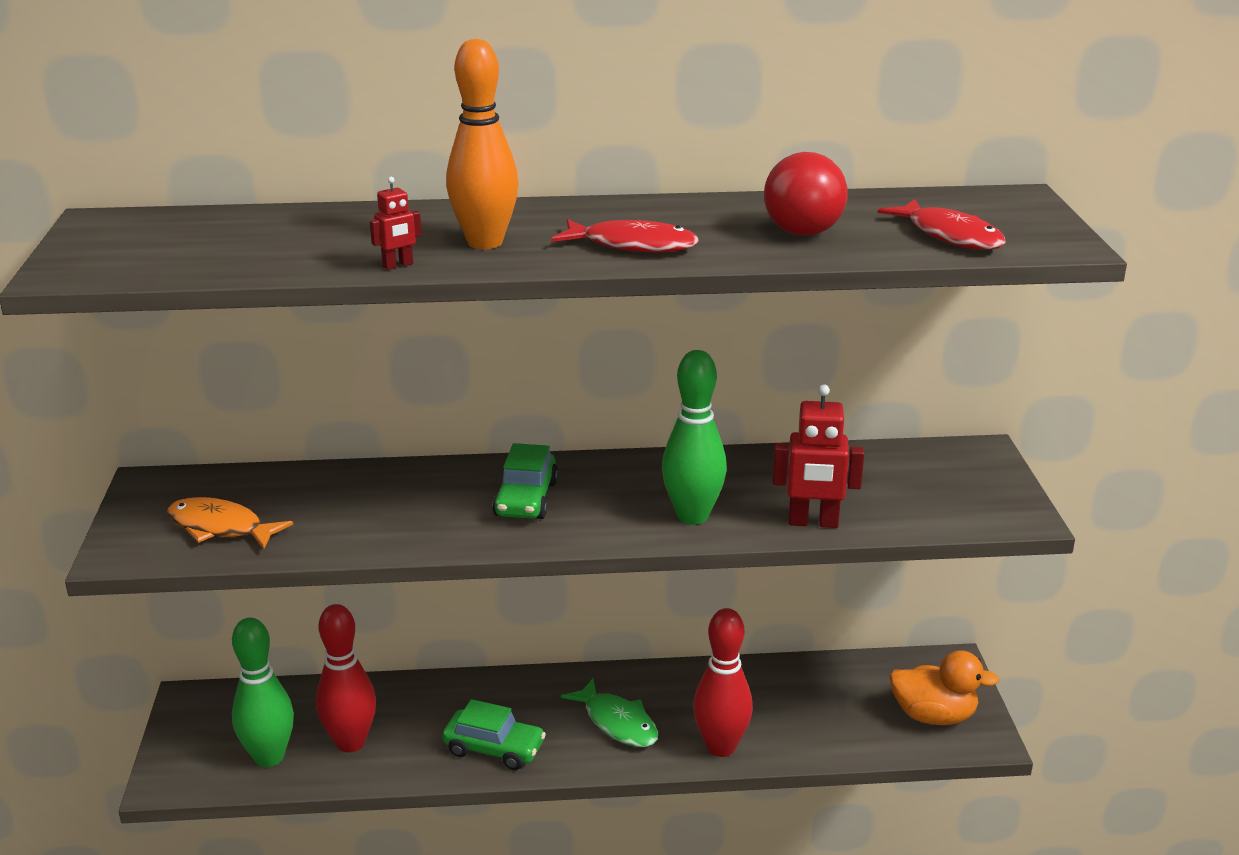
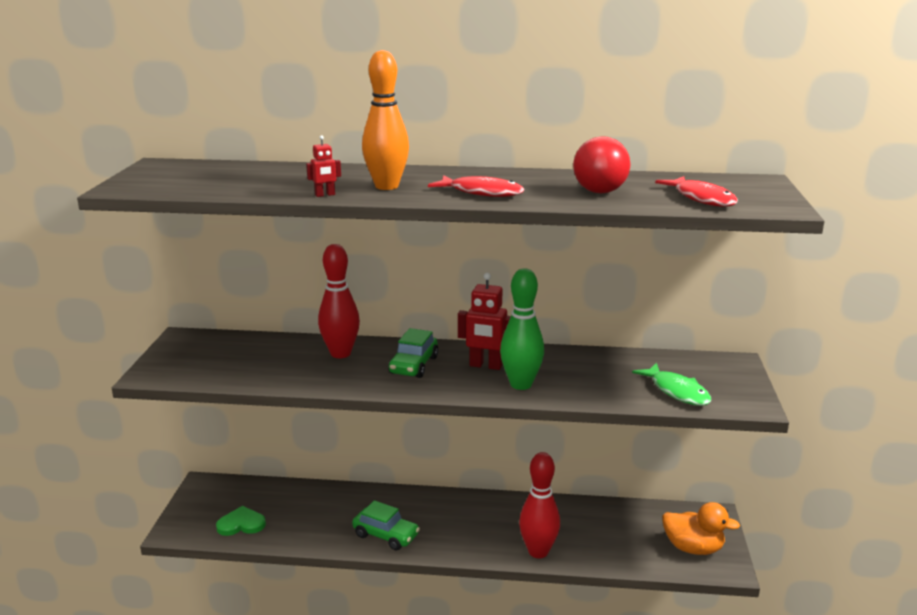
camera: 10 degrees right, 5 degrees down
orange fish [167,497,293,549] -> none
green bowling pin [232,618,294,767] -> green heart [216,506,266,536]
red bowling pin [316,604,376,752] -> red bowling pin moved to [318,244,360,358]
green fish [561,678,658,747] -> green fish moved to [632,363,711,406]
red robot [773,384,864,528] -> red robot moved to [458,273,511,370]

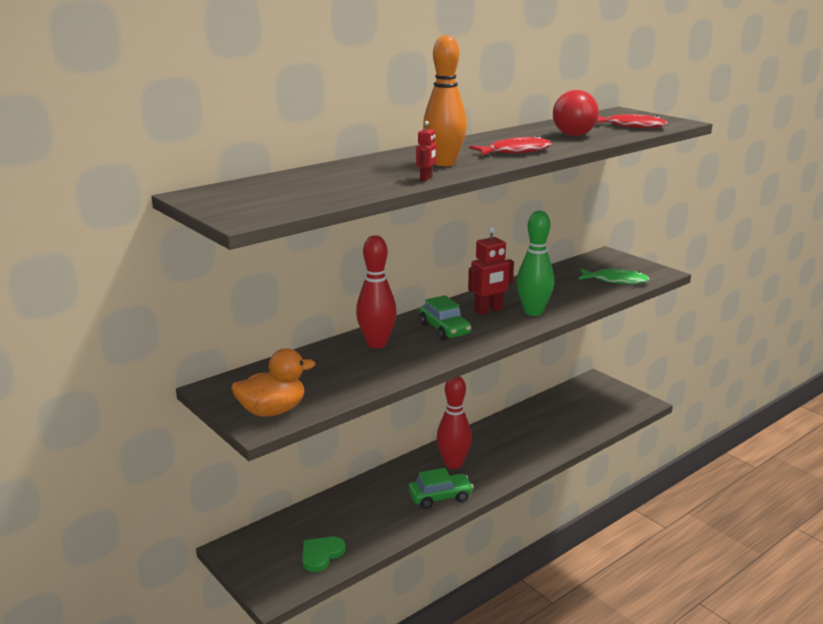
camera: 45 degrees left, 0 degrees up
red bowling pin [519,452,560,558] -> red bowling pin moved to [437,376,472,469]
orange duck [662,502,740,555] -> orange duck moved to [231,348,315,417]

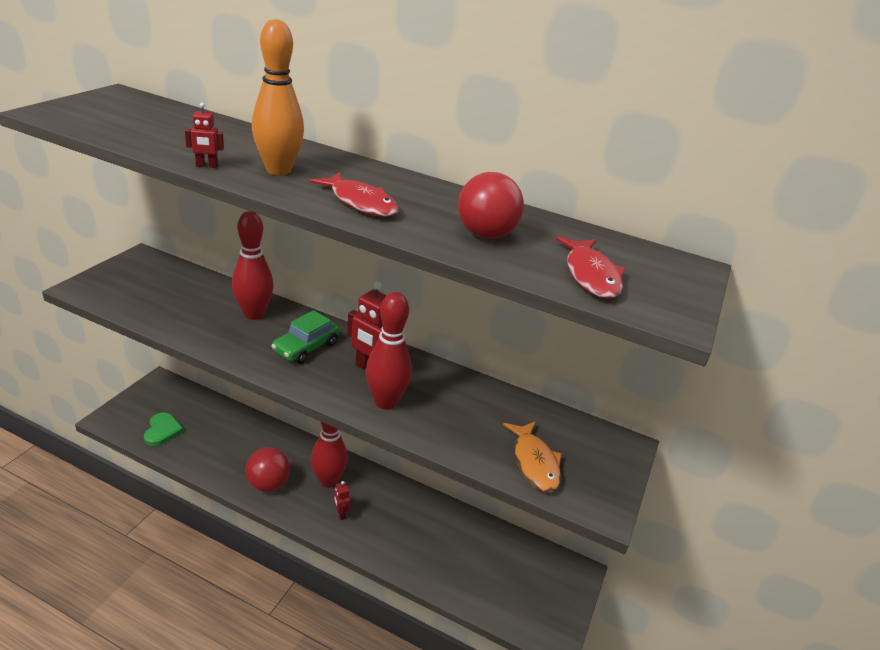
camera: 60 degrees right, 10 degrees up
orange duck [231,348,315,417] -> none
green heart [302,537,346,572] -> green heart turned 75 degrees clockwise [144,413,184,446]
green car [408,468,474,509] -> red ball [245,447,290,492]
green bowling pin [517,211,554,316] -> red bowling pin [366,292,412,410]
green fish [578,269,649,284] -> orange fish [503,421,562,493]
none -> red robot [334,481,350,520]

